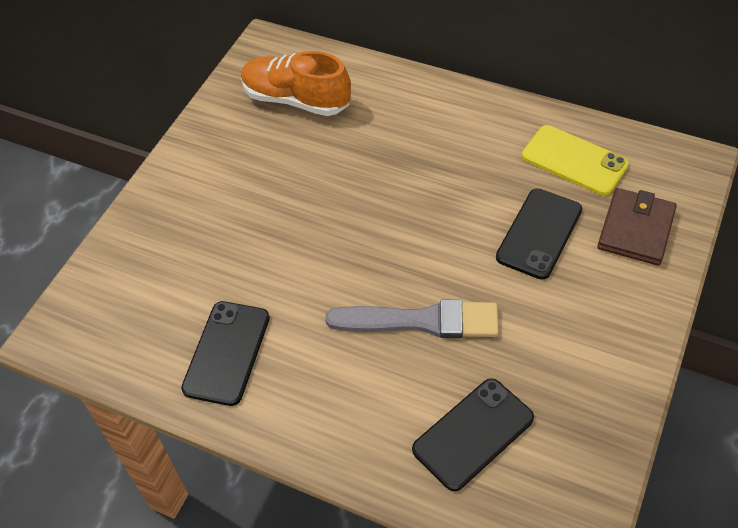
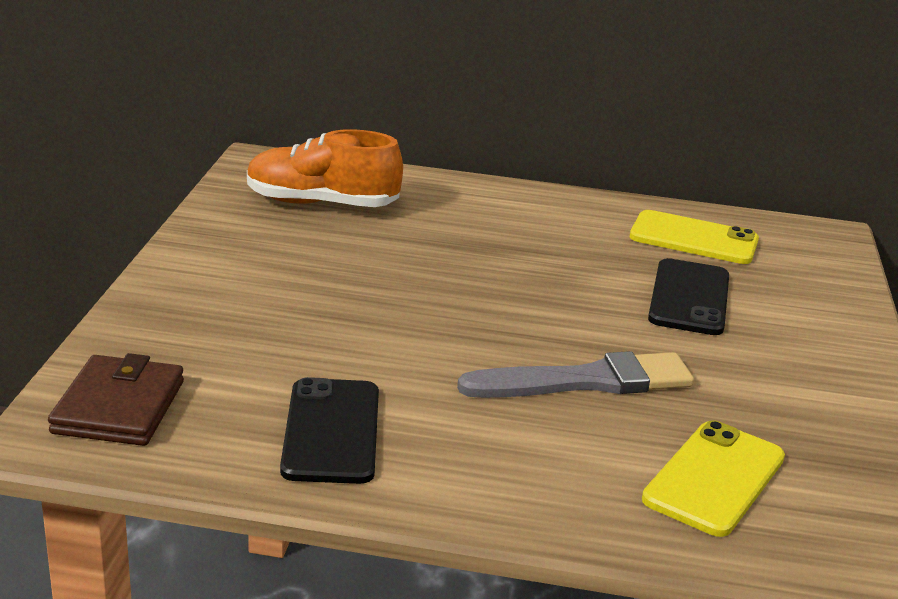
camera: 20 degrees left, 25 degrees down
black phone [412,378,534,491] -> yellow phone [642,420,785,537]
brown wallet [597,188,677,266] -> brown wallet moved to [48,353,184,446]

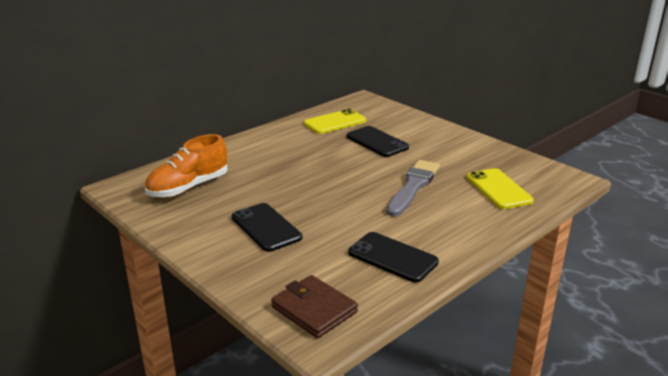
camera: 50 degrees left, 0 degrees up
none -> black phone [231,203,302,252]

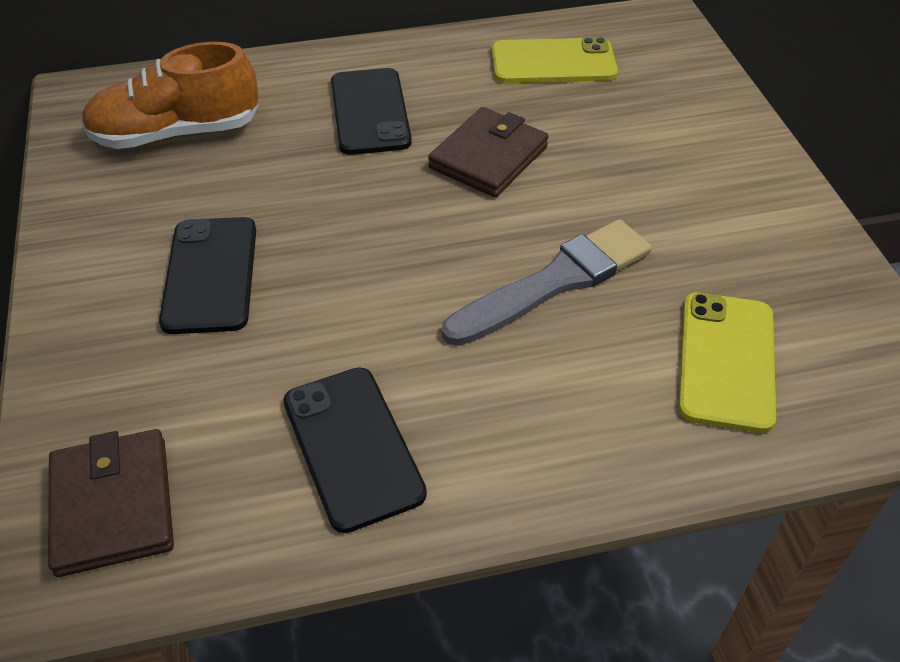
camera: 30 degrees right, 20 degrees up
black phone [347,126,409,157] -> black phone moved to [331,68,412,155]
none -> brown wallet [428,107,549,197]

